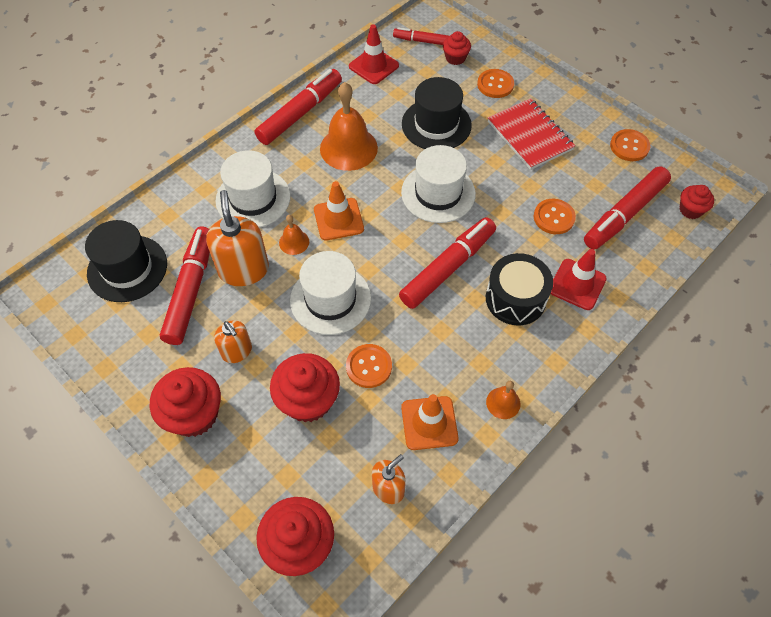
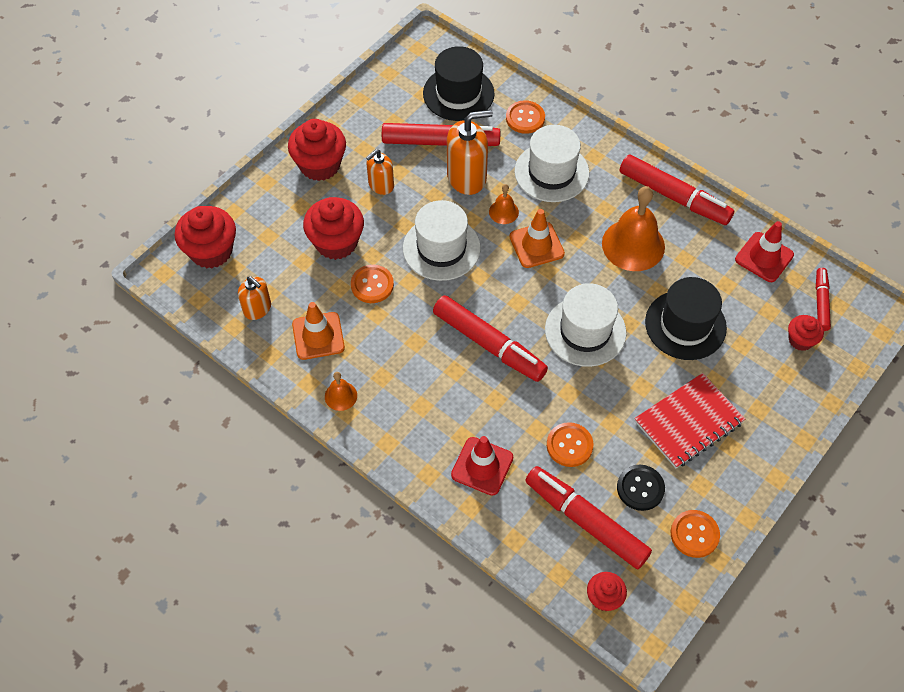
camera: 85 degrees right, 0 degrees up
orange button [477,69,514,98] -> orange button moved to [506,100,545,134]
black drum [486,253,553,325] -> none
none -> black button [617,465,665,511]

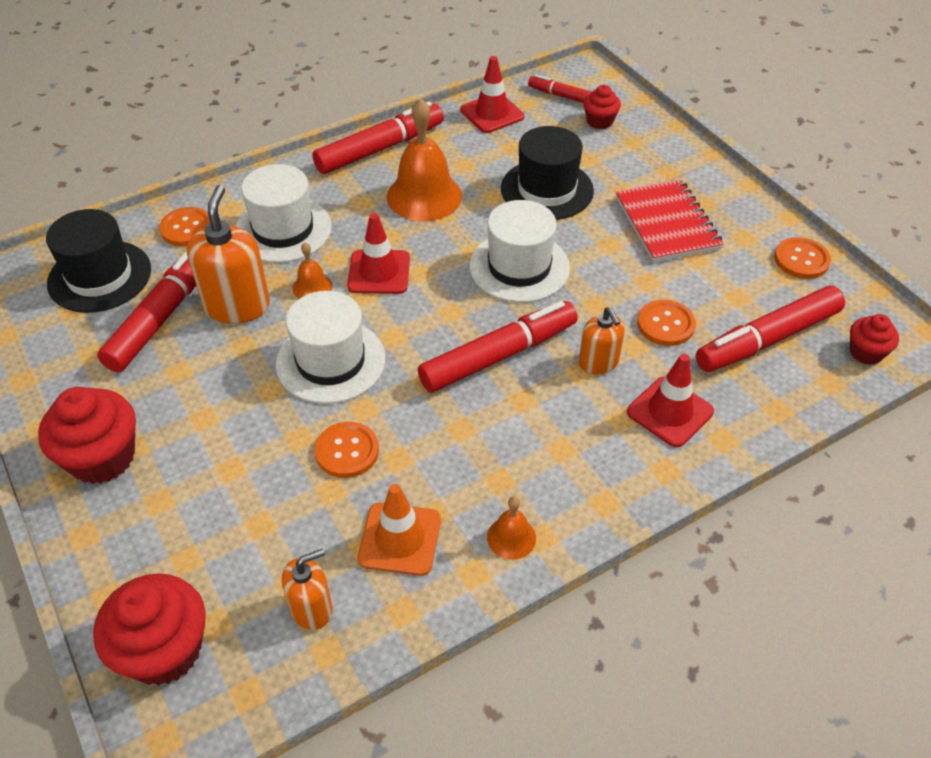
camera: 70 degrees left, 10 degrees down
red cupcake [303,197,364,260] -> none
orange soap dispenser [366,149,394,195] -> orange soap dispenser moved to [579,307,625,374]
orange traffic cone [510,209,565,268] -> red traffic cone [347,213,410,294]
black button [617,465,665,511] -> none

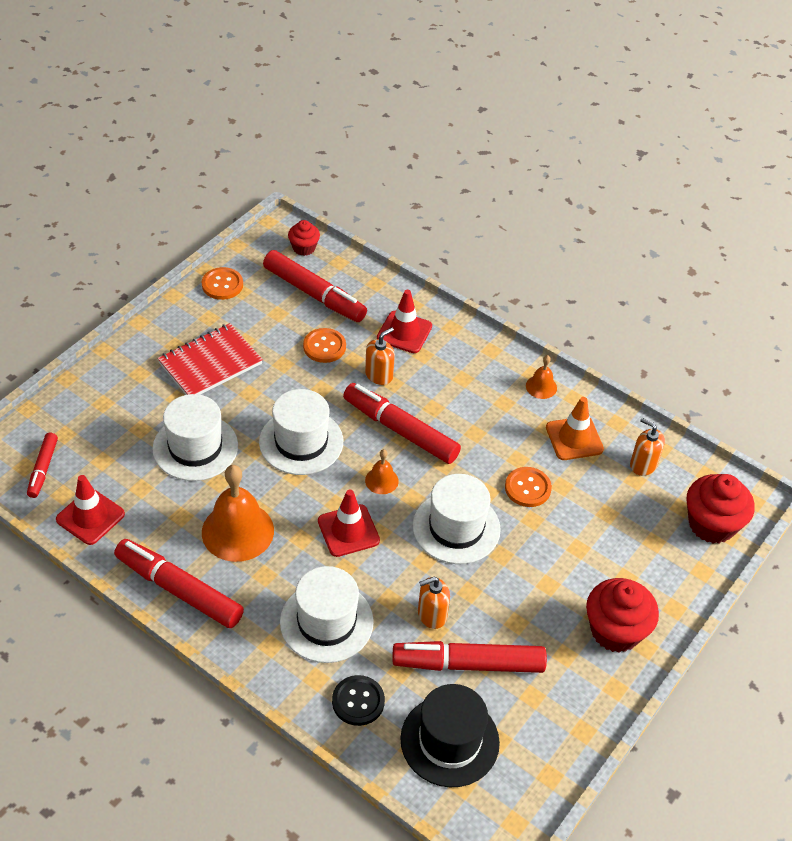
camera: 115 degrees left, 0 degrees up
orange button [159,207,210,246] -> black button [332,675,385,726]
orange soap dispenser [187,185,270,324] -> orange soap dispenser [418,577,450,629], size x0.60
orange bell [293,243,333,299] -> orange bell moved to [365,449,399,494]
black hat [501,126,594,220] -> white hat [152,394,238,481]
red cupcake [583,85,621,129] -> none

